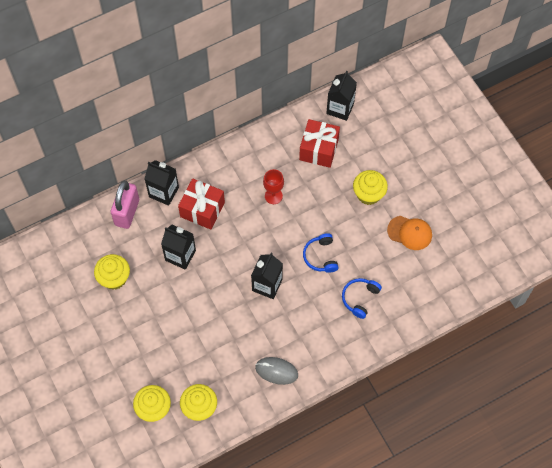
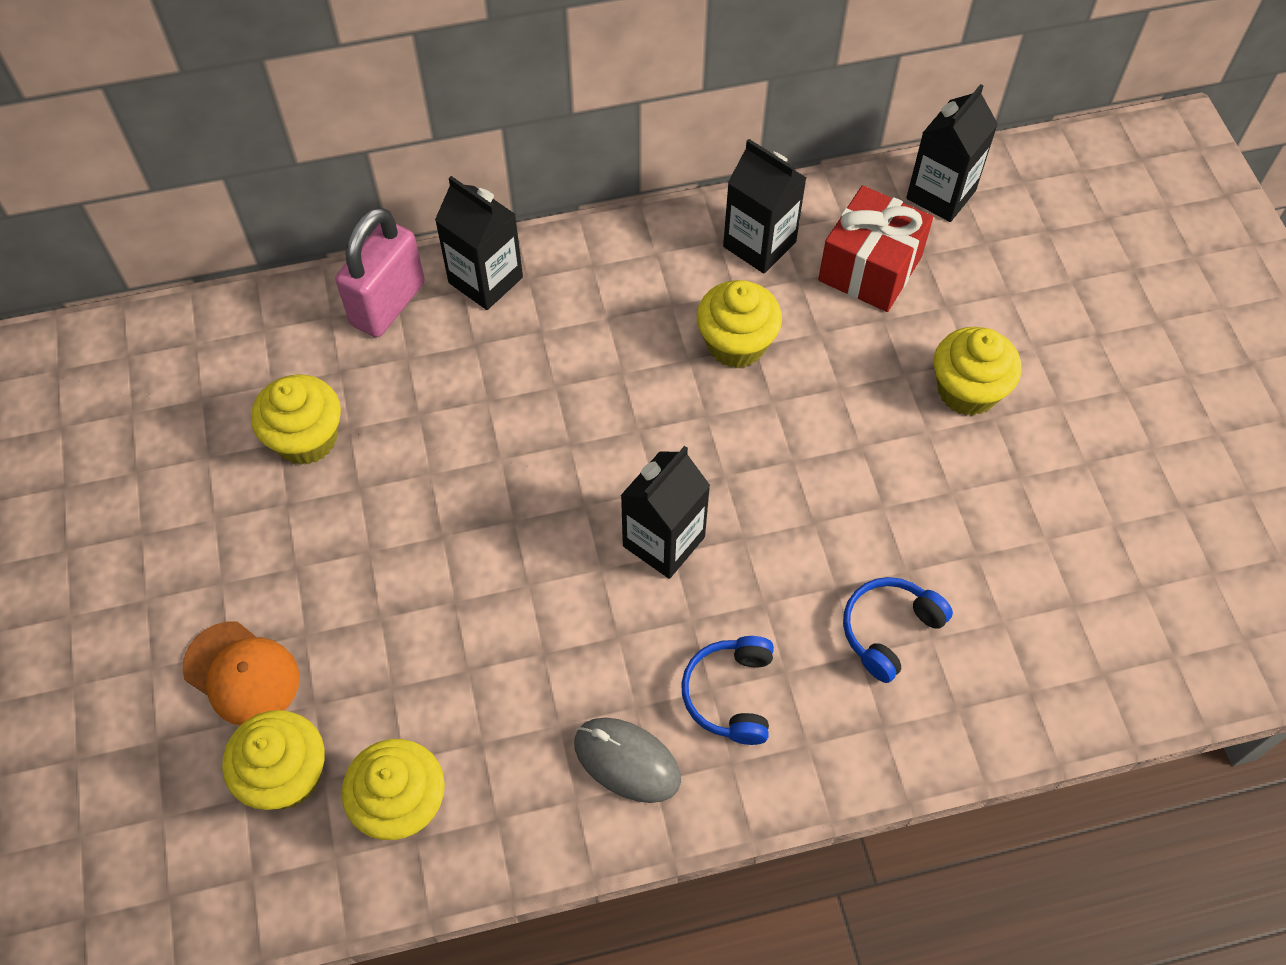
camera: 15 degrees right, 5 degrees down
black carton [161,225,196,270] -> black carton moved to [723,139,806,274]
red gift [178,179,225,229] -> none
red goblet [263,169,284,204] -> yellow cupcake [697,280,782,368]
blue headphones [303,233,339,273] -> blue headphones moved to [681,636,774,745]
orange cap [387,216,432,250] -> orange cap moved to [182,622,300,725]

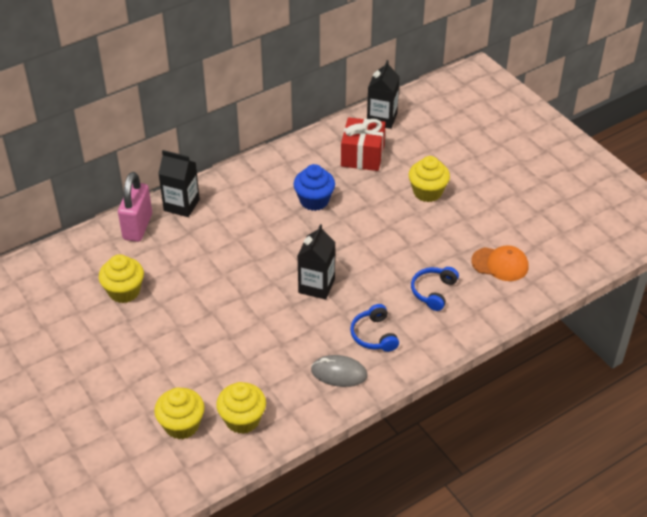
camera: 20 degrees left, 15 degrees down
orange cap [182,622,300,725] -> orange cap moved to [471,245,528,281]
yellow cupcake [697,280,782,368] -> blue cupcake [293,164,335,211]
black carton [723,139,806,274] -> none

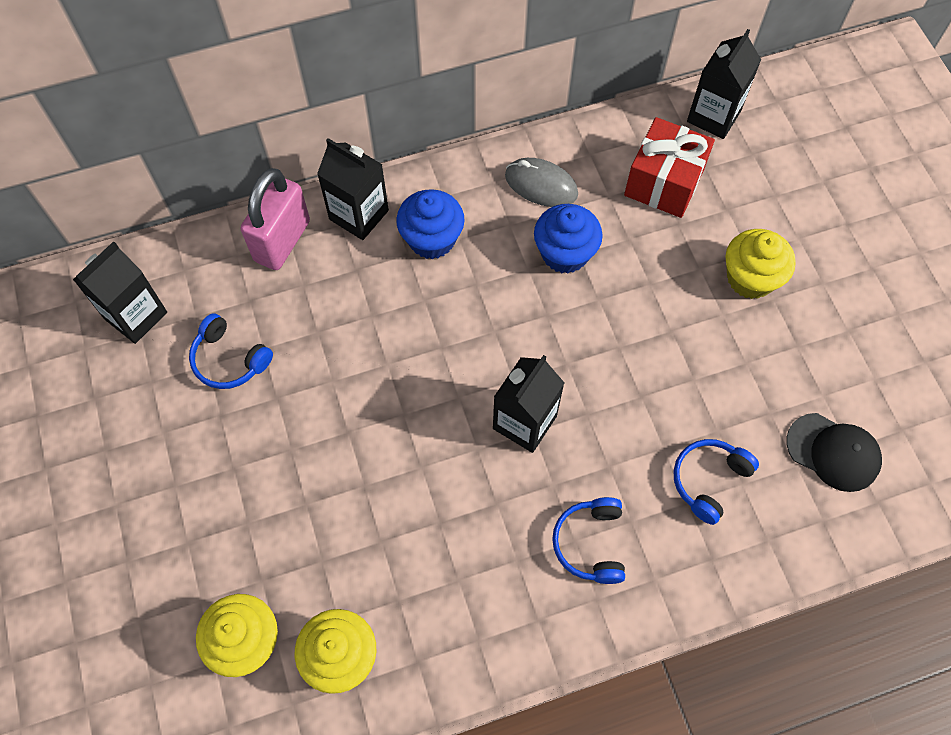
camera: 15 degrees right, 20 degrees up
yellow cupcake [99,254,144,303] -> blue headphones [189,313,273,389]
grey mouse [311,355,368,387] -> grey mouse moved to [505,158,578,207]
orange cap [471,245,528,281] -> black cap [787,413,882,492]
none -> black carton [73,241,167,344]
none -> blue cupcake [396,189,465,259]

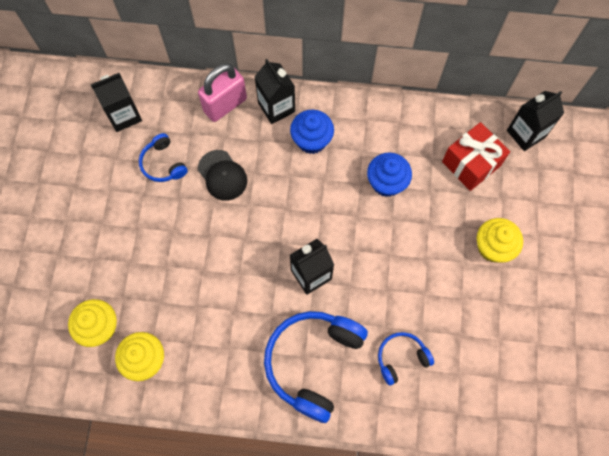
camera: 25 degrees right, 5 degrees up
grey mouse [505,158,578,207] -> none
blue headphones [552,497,625,584] -> blue headphones [264,311,368,423], size x1.95
black cap [787,413,882,492] -> black cap moved to [198,150,247,201]

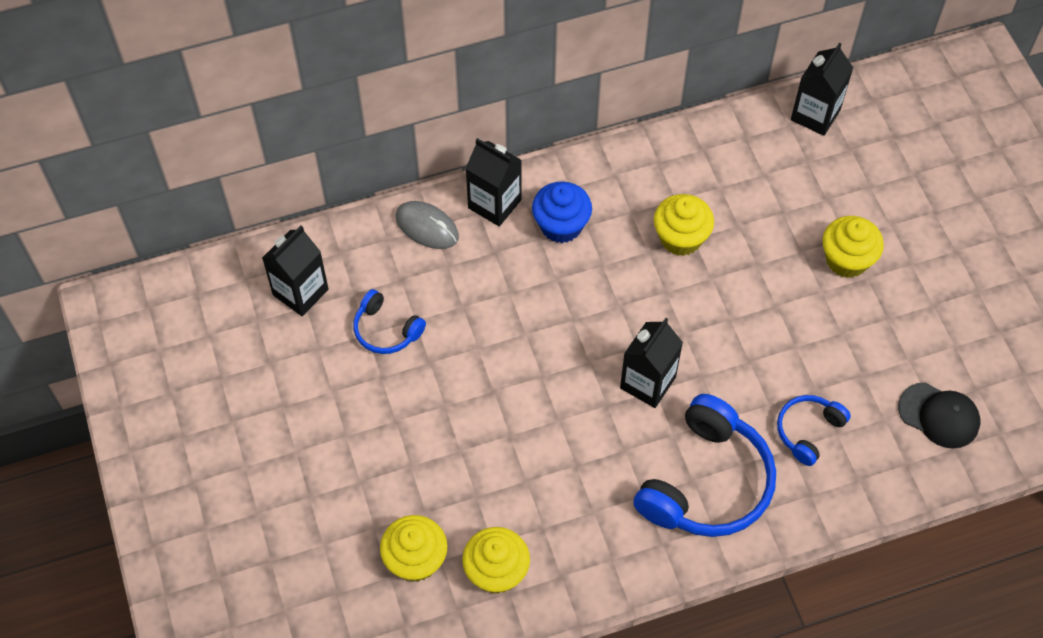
camera: 25 degrees left, 10 degrees down
pink padlock [198,63,247,122] -> grey mouse [396,201,459,249]
black cap [198,150,247,201] -> black cap moved to [898,382,980,448]
blue headphones [264,311,368,423] -> blue headphones turned 150 degrees counterclockwise [633,394,776,537]
blue cupcake [367,152,412,197] -> yellow cupcake [654,194,714,256]
red gift [442,122,510,191] -> none

